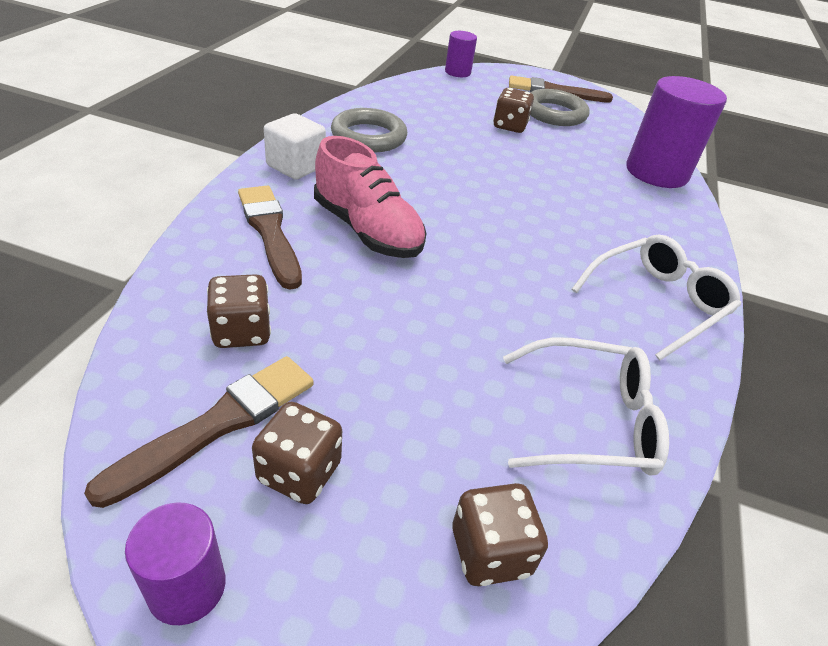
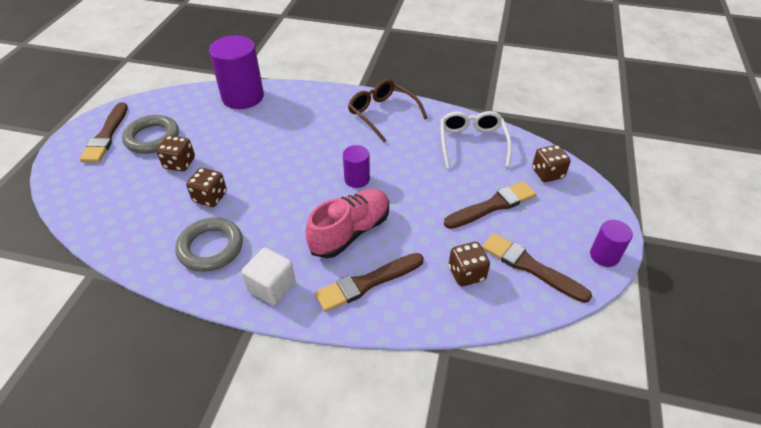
camera: 90 degrees left, 5 degrees up
brown dice [252,402,342,504] -> brown dice moved to [186,168,227,207]
purple cylinder [445,31,477,77] -> purple cylinder moved to [343,145,370,188]
white glasses [572,235,741,361] -> brown glasses [348,79,428,142]
none -> brown brush [444,181,536,229]

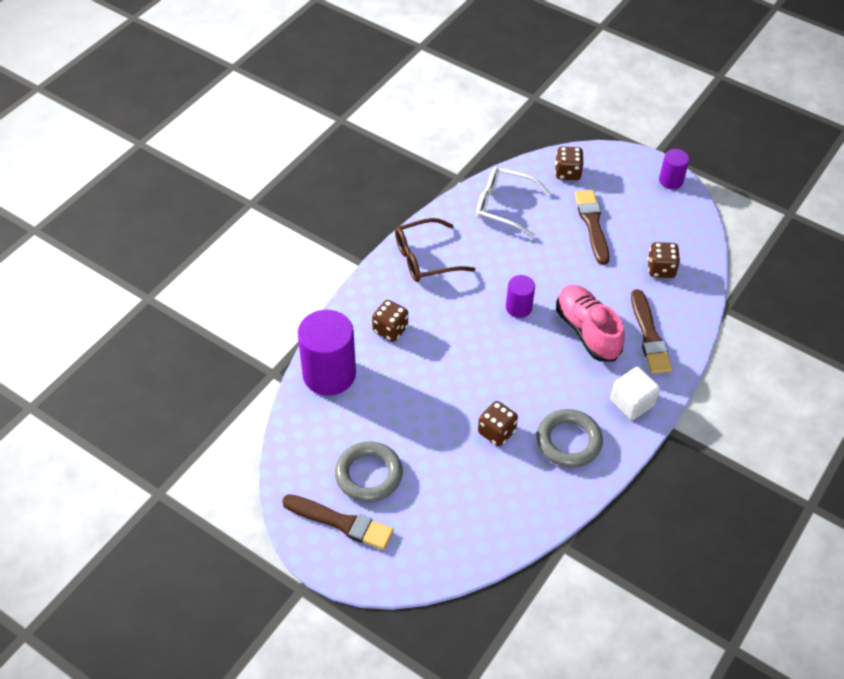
camera: 70 degrees left, 5 degrees up
brown dice [156,136,195,171] -> brown dice moved to [372,300,408,342]
brown brush [482,233,592,303] -> none

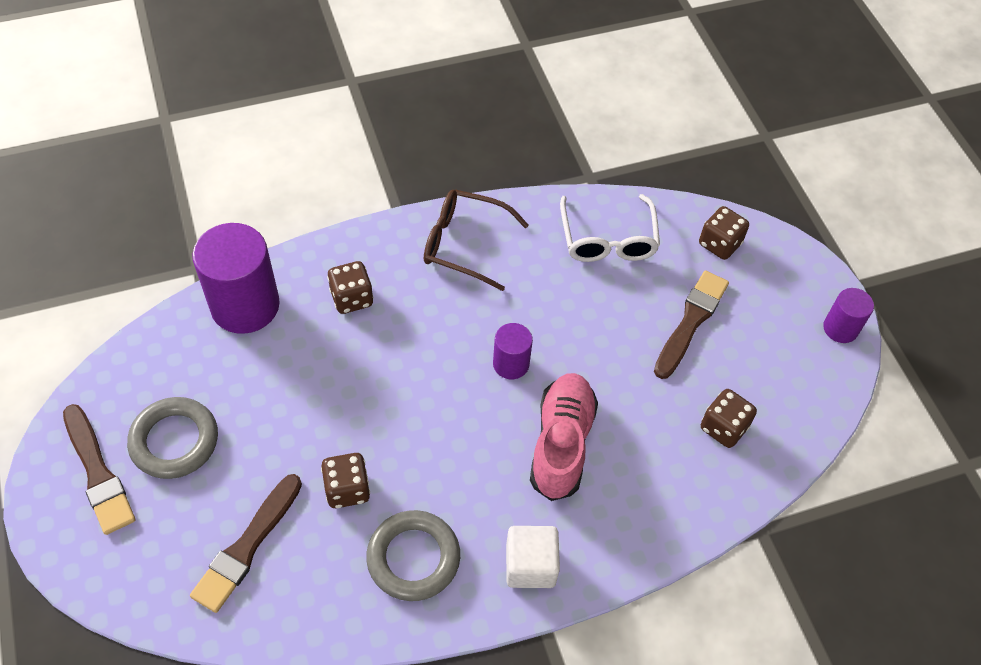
camera: 35 degrees right, 5 degrees up
white glasses [476,167,551,237] -> white glasses turned 150 degrees counterclockwise [560,194,660,262]
brown brush [631,289,673,374] -> brown brush moved to [190,474,302,613]

